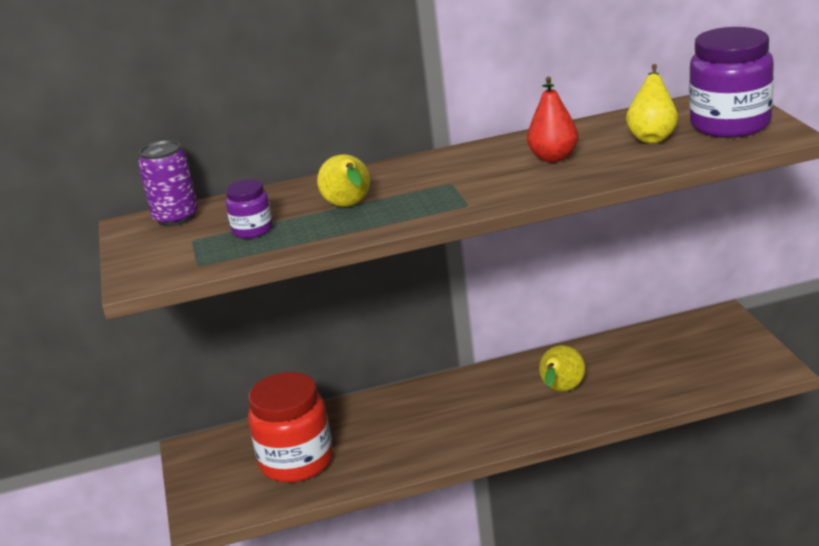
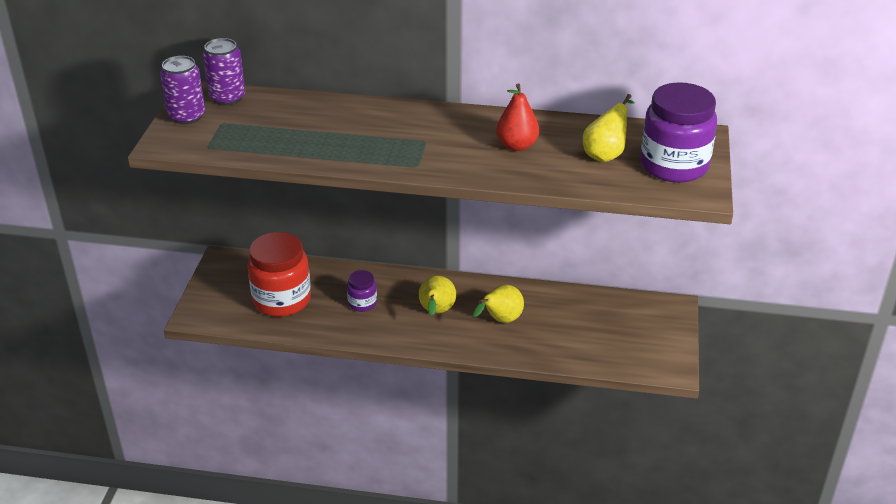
camera: 20 degrees right, 10 degrees up
purple jar [226,179,273,239] -> purple jar moved to [347,270,377,312]
yellow pear [317,154,370,207] -> yellow pear moved to [419,276,456,316]
none -> purple can [160,56,205,124]

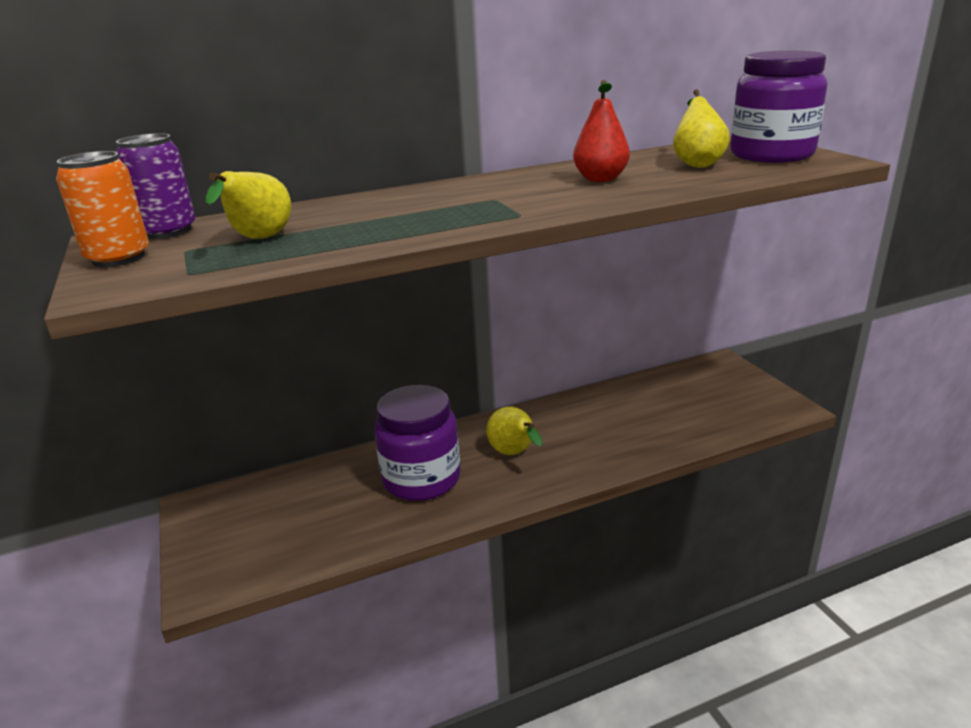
camera: 30 degrees left, 10 degrees down
purple can [160,56,205,124] -> orange can [56,151,149,267]
red jar [247,232,311,317] -> none
purple jar [347,270,377,312] -> purple jar [374,385,461,501], size x2.02
yellow pear [473,285,524,323] -> yellow pear moved to [206,171,291,239]

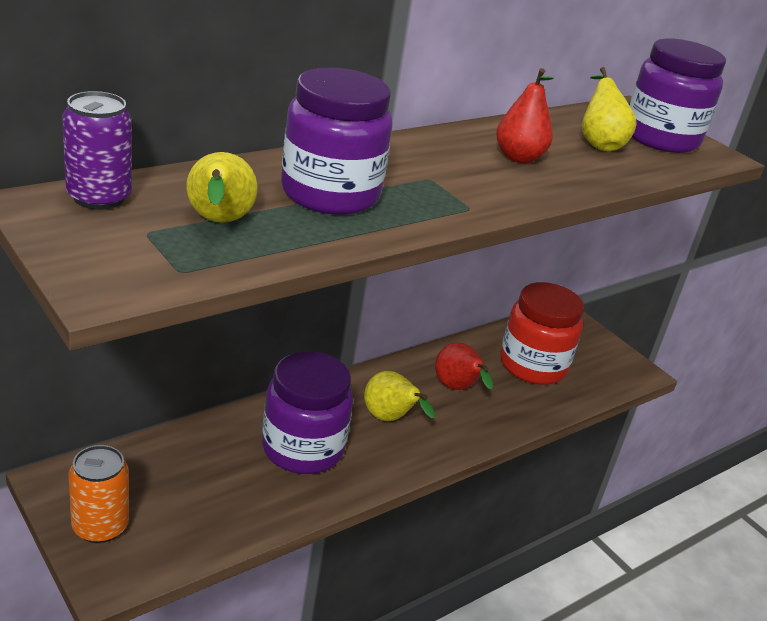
camera: 20 degrees left, 5 degrees up
orange can [56,151,149,267] -> orange can moved to [68,445,129,543]
none -> purple jar [281,67,392,215]
none -> red pear [435,343,493,390]
none -> red jar [500,282,584,385]

